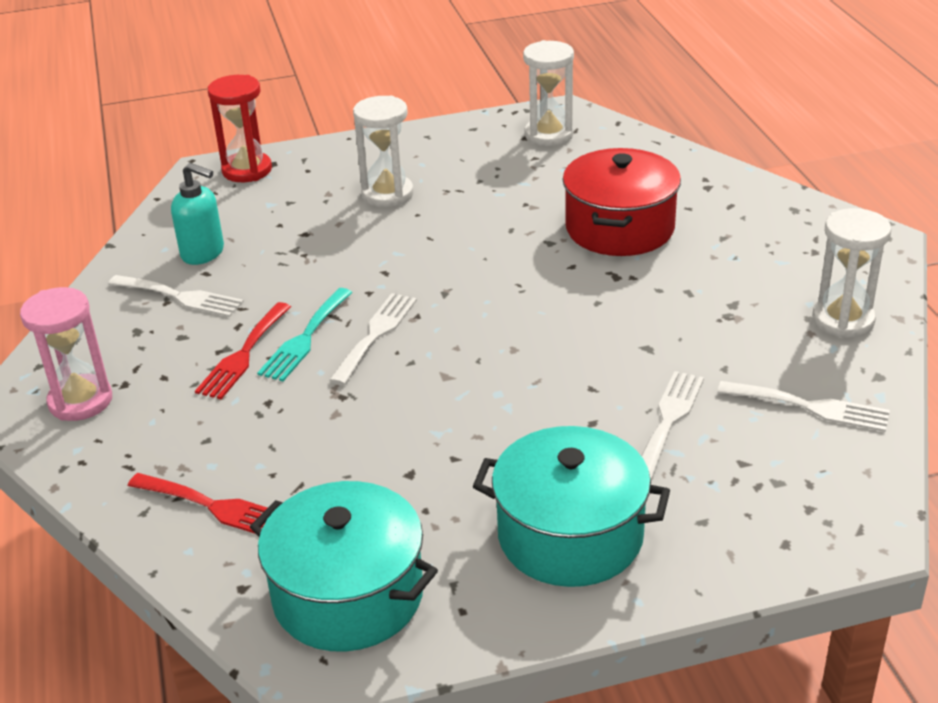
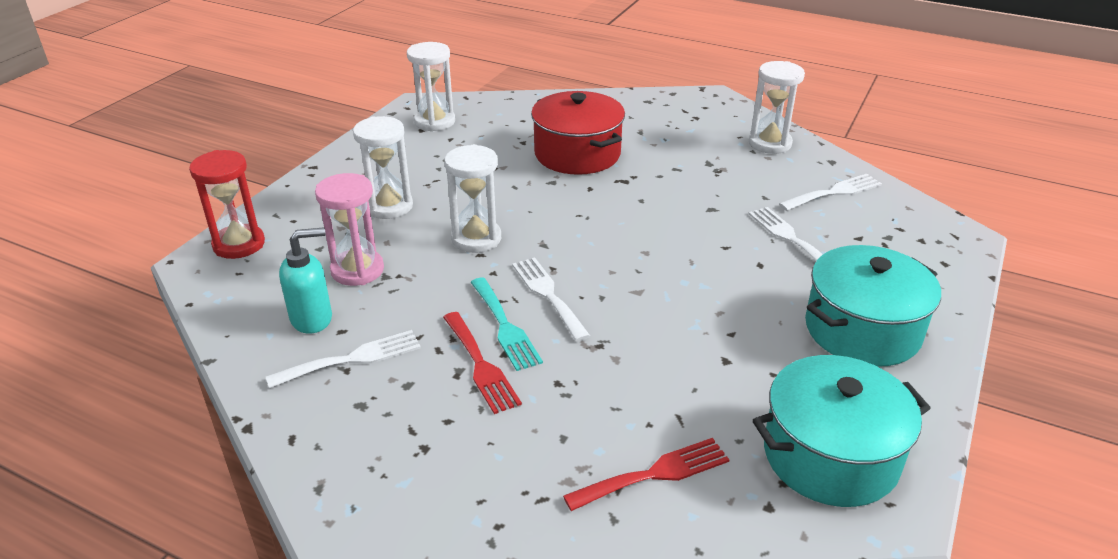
camera: 50 degrees left, 0 degrees up
pink hourglass [20,287,112,421] -> pink hourglass moved to [315,173,384,286]
none -> white hourglass [444,144,501,253]

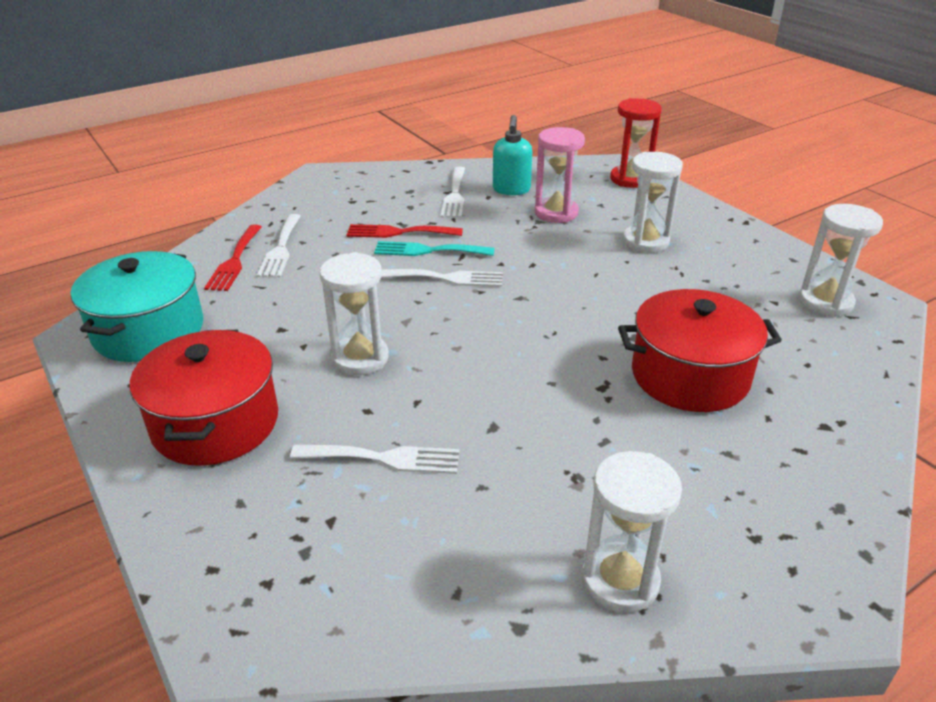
camera: 120 degrees right, 0 degrees up
white hourglass [444,144,501,253] -> white hourglass moved to [320,252,389,375]
white fork [779,174,882,211] -> white fork moved to [257,214,301,277]
turquoise pot [805,245,941,367] -> red pot [130,330,278,466]

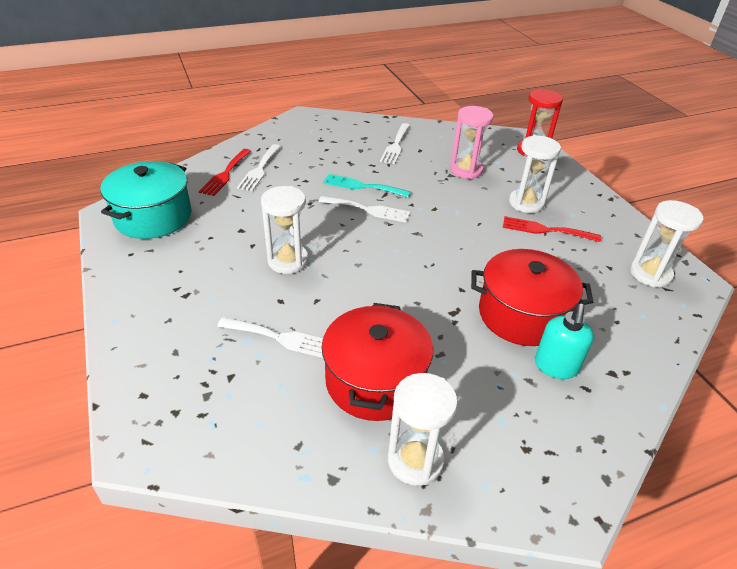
camera: 10 degrees right, 5 degrees up
red pot [130,330,278,466] -> red pot moved to [322,303,433,421]
red fork [347,224,463,238] -> red fork moved to [503,216,601,242]
turquoise soap dispenser [493,115,532,195] -> turquoise soap dispenser moved to [535,304,594,379]

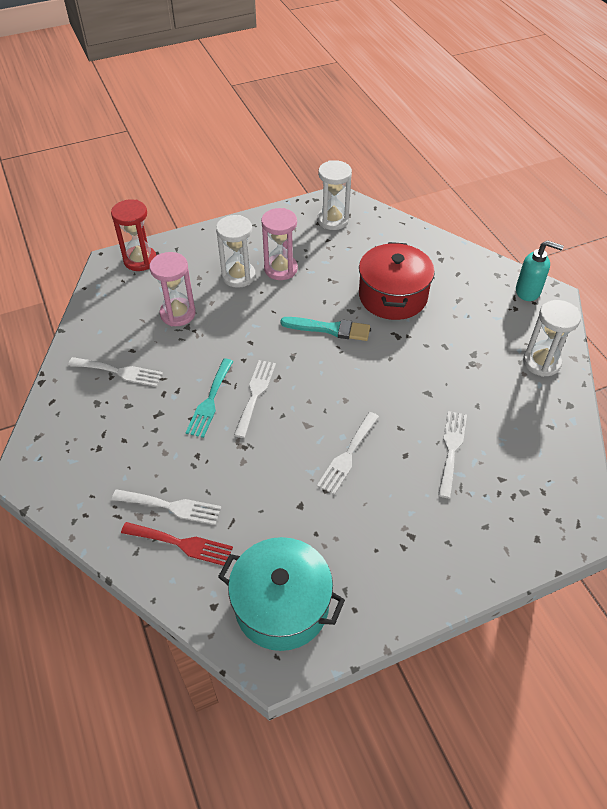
camera: 90 degrees left, 10 degrees up
white hourglass [261,186,309,274] -> white fork [317,412,379,495]
red pot [322,303,433,421] -> none
red fork [503,216,601,242] -> pink hourglass [261,208,298,280]
turquoise soap dispenser [535,304,594,379] -> turquoise soap dispenser moved to [516,240,564,301]
none -> turquoise brush [280,317,370,341]

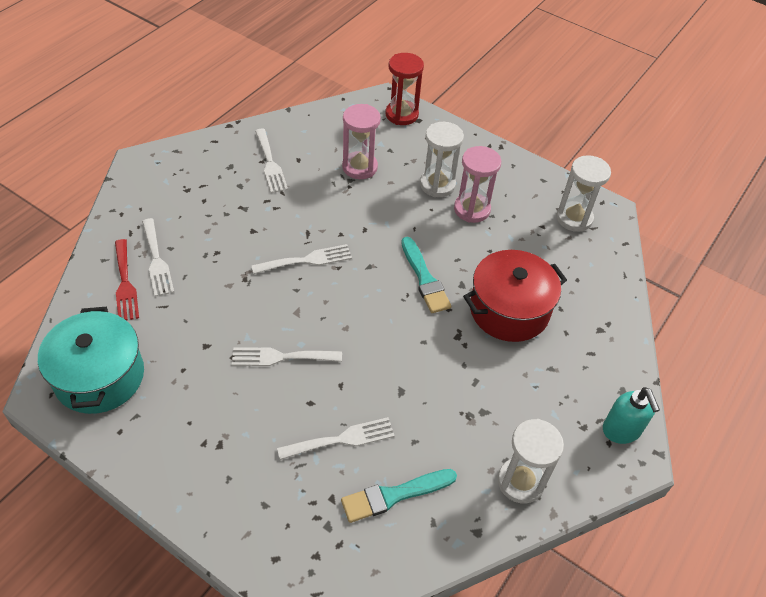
camera: 55 degrees right, 0 degrees up
turquoise fork [185,359,233,438] -> none
none -> turquoise brush [341,469,457,523]

